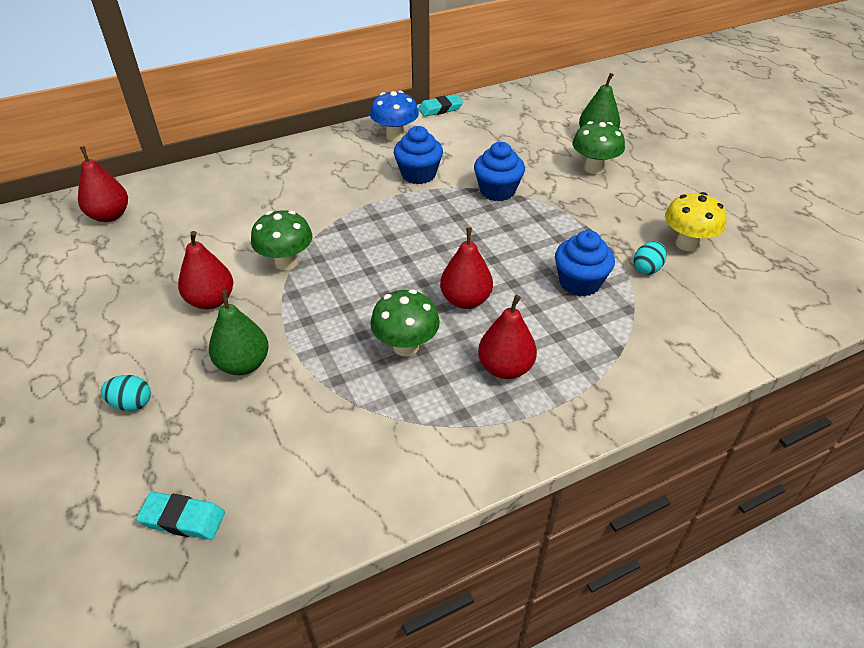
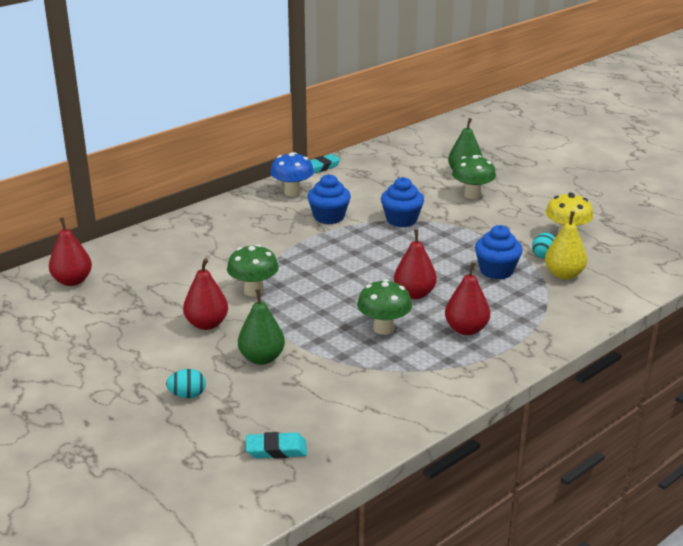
camera: 15 degrees left, 15 degrees down
none -> yellow pear [545,211,587,280]

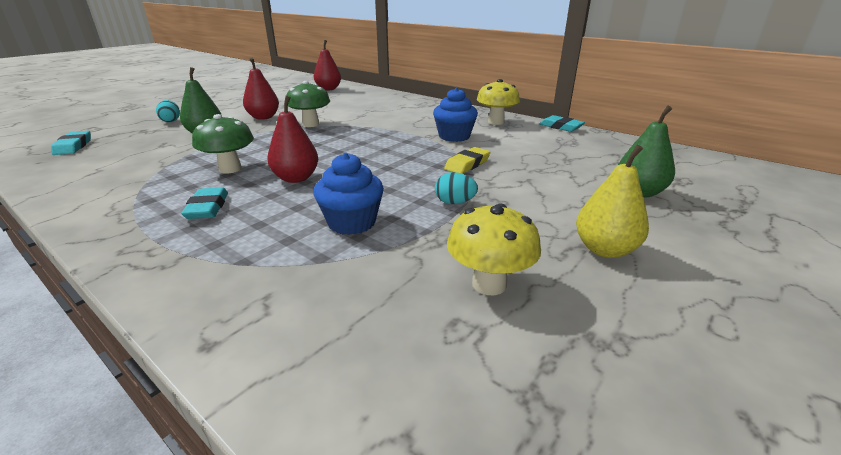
camera: 80 degrees right, 0 degrees up
blue mushroom [270,152,314,196] -> yellow mushroom [477,79,520,125]
blue cupcake [381,177,424,227] -> yellow eraser [444,147,490,173]
red pear [445,262,490,335] -> turquoise eraser [181,187,228,219]
green mushroom [452,155,496,199] -> none
turquoise egg [532,232,555,258] -> turquoise egg moved to [435,172,478,204]
yellow pear [545,211,587,280] -> yellow pear moved to [576,145,649,258]

